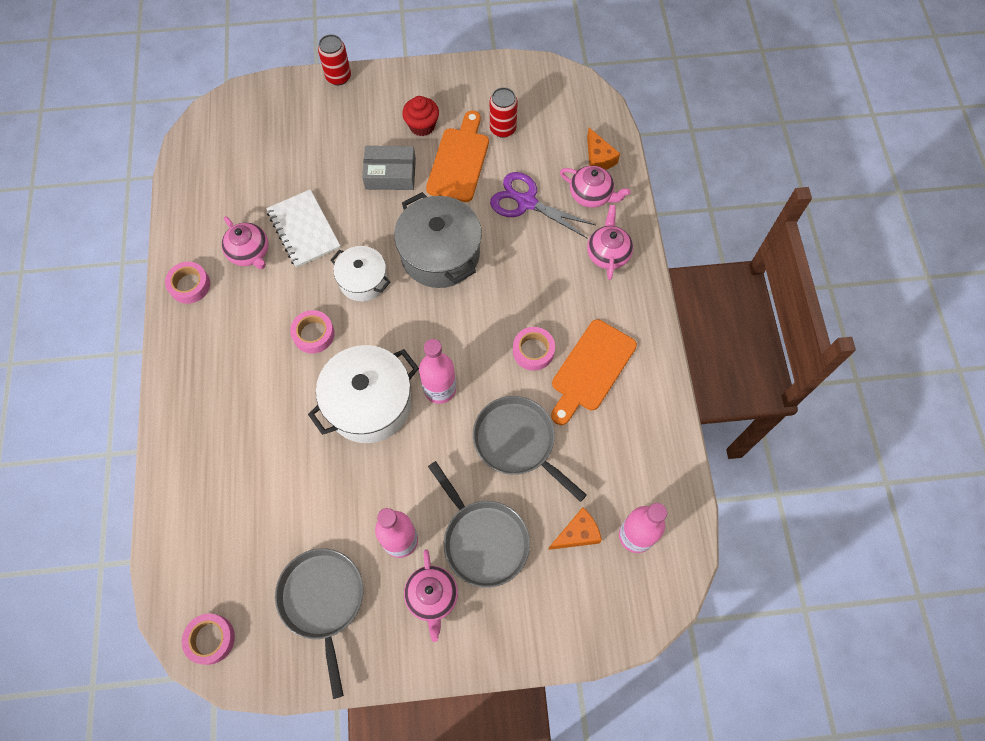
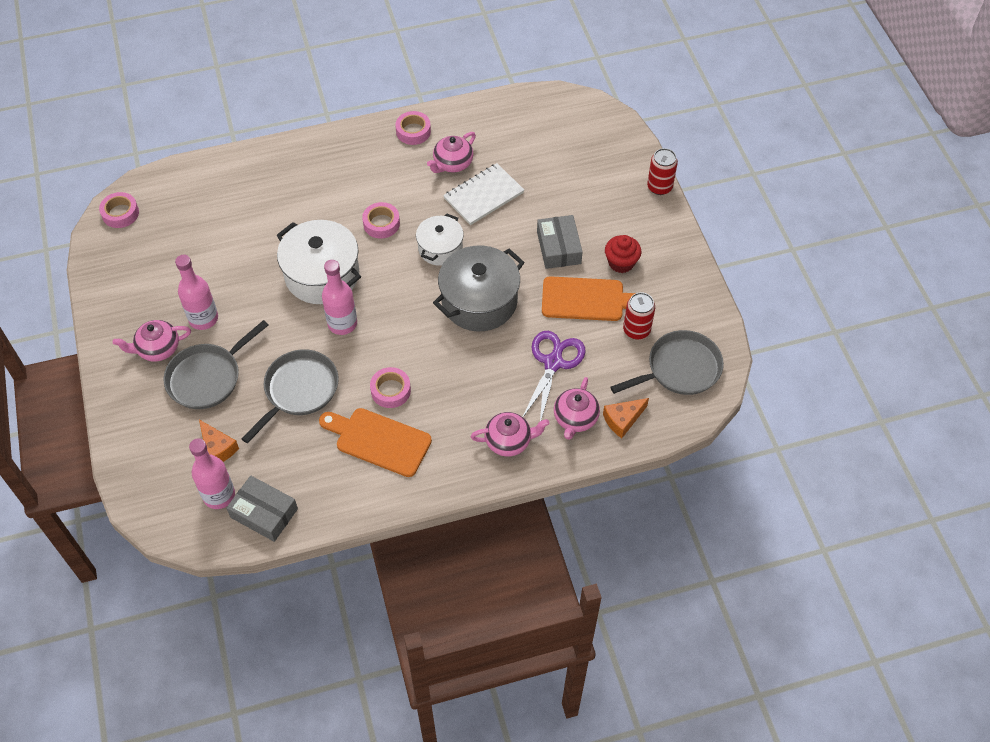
camera: 80 degrees right, 10 degrees down
grey pan [275,548,363,699] -> grey pan moved to [610,330,724,395]
none -> grey box [226,475,298,542]

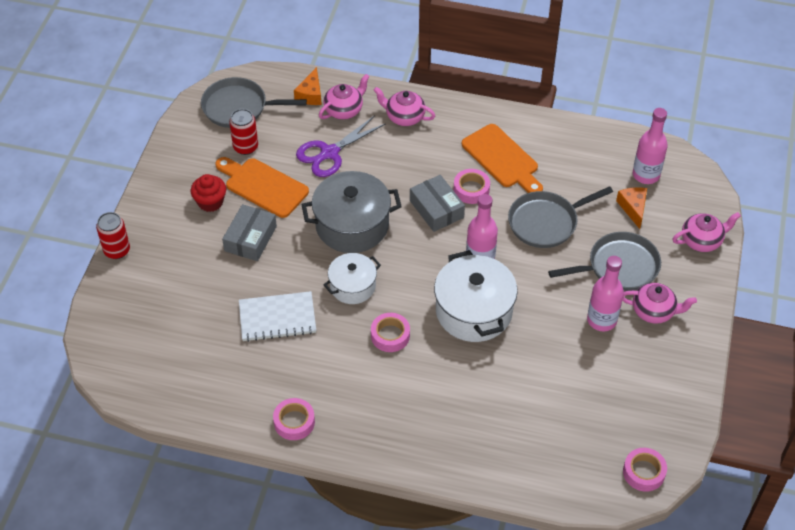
camera: 150 degrees left, 5 degrees down
grey box [226,475,298,542] -> grey box moved to [410,175,465,232]
pink teapot [427,132,476,173] -> pink teapot moved to [673,212,741,252]
orange cheese [603,398,649,438] -> orange cheese turned 105 degrees clockwise [294,67,322,105]

